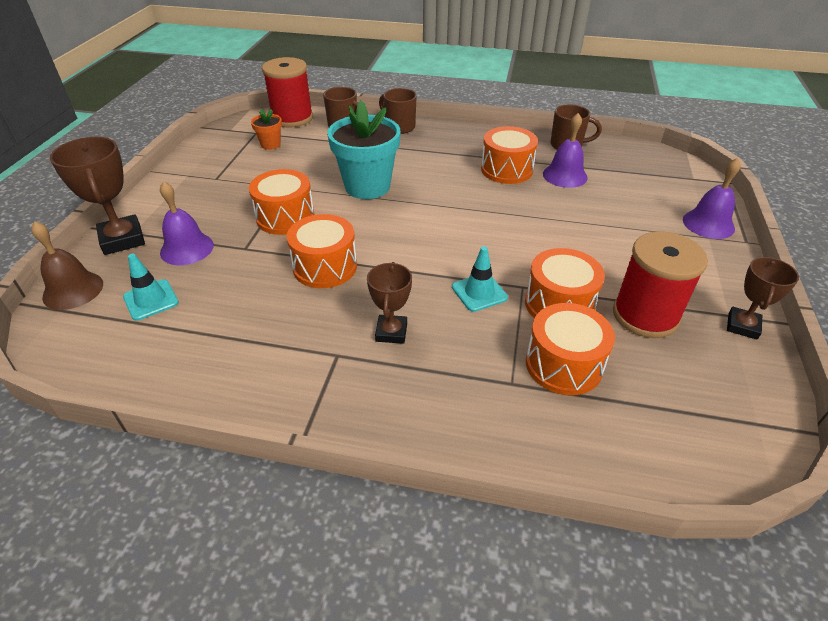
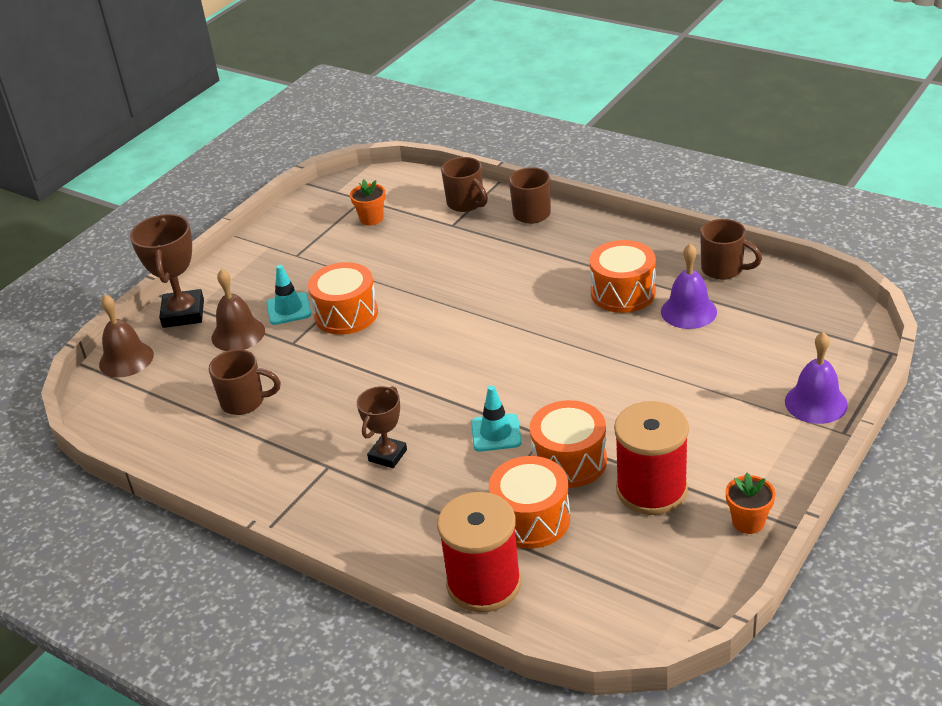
camera: 25 degrees right, 5 degrees down
turquoise traffic cone [123,254,179,321] -> turquoise traffic cone moved to [267,265,311,325]
purple bell [160,181,214,265] -> brown bell [212,269,265,351]
red spool [262,57,313,127] -> red spool moved to [437,492,521,613]
orange drum [287,214,357,288] -> none
turquoise flower pot [327,100,400,199] -> none
brown trophy [727,257,799,340] -> orange flower pot [726,473,775,534]
none -> brown mug [209,349,281,415]

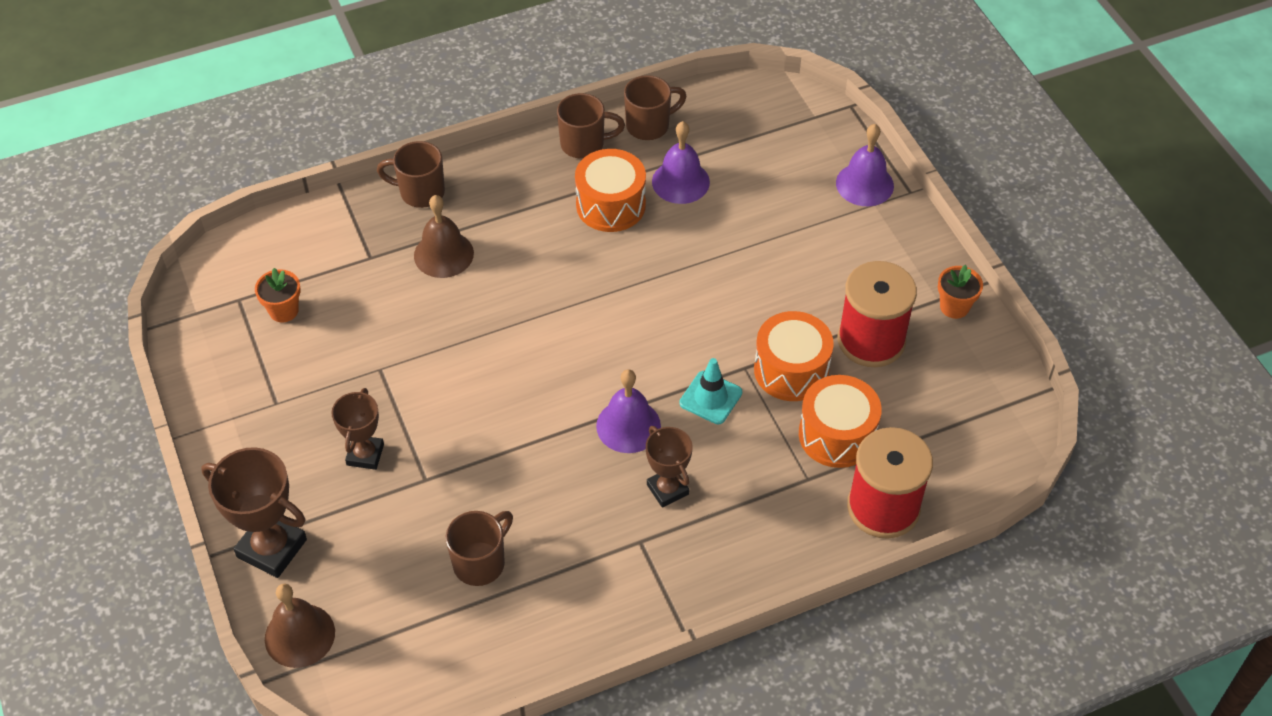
camera: 60 degrees left, 15 degrees up
brown bell [212,269,265,351] -> brown bell moved to [414,195,474,278]
turquoise traffic cone [267,265,311,325] -> brown trophy [331,388,384,470]
orange drum [308,262,378,335] -> none
brown mug [441,157,488,212] -> brown mug moved to [557,93,625,159]
none -> purple bell [596,369,661,453]

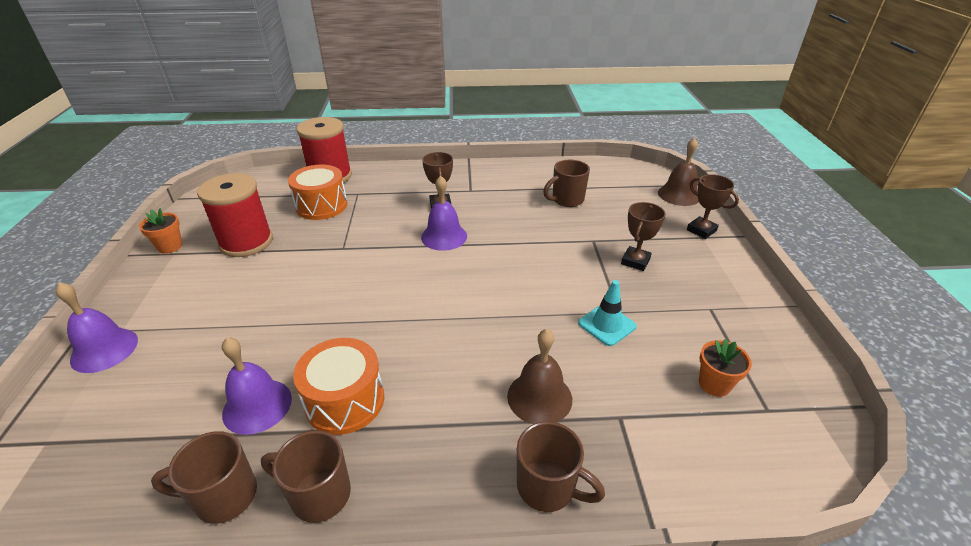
camera: 160 degrees left, 15 degrees down
brown trophy [201,447,307,578] -> brown trophy [687,174,739,239], size x0.63
turquoise traffic cone [679,358,742,424] -> turquoise traffic cone moved to [578,280,637,346]
orange drum [754,311,834,401] -> none

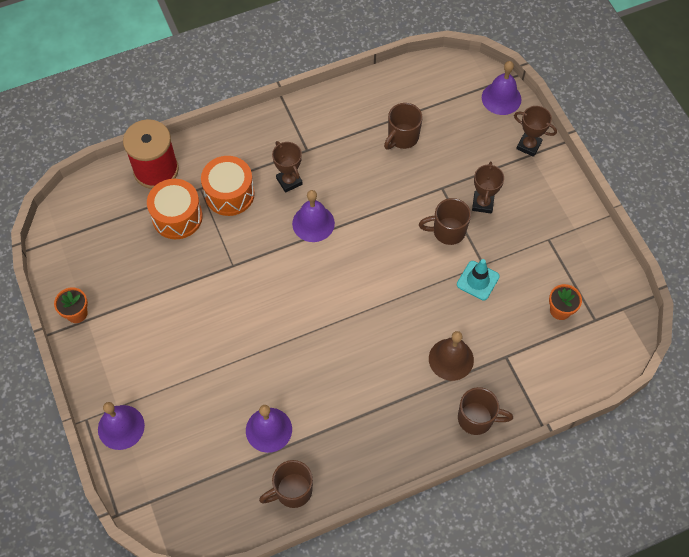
camera: 20 degrees left, 25 degrees up
red spool [197,173,273,257] -> none
brown mug [261,430,351,523] -> brown mug moved to [419,198,471,245]
orange drum [293,338,384,435] -> orange drum moved to [201,156,255,216]
brown bell [658,137,699,206] -> purple bell [482,61,522,115]

